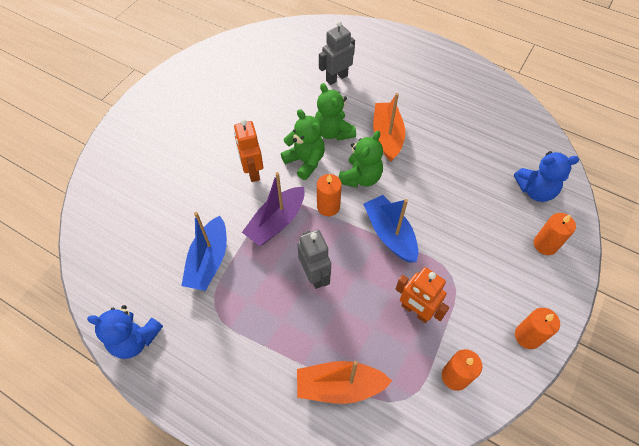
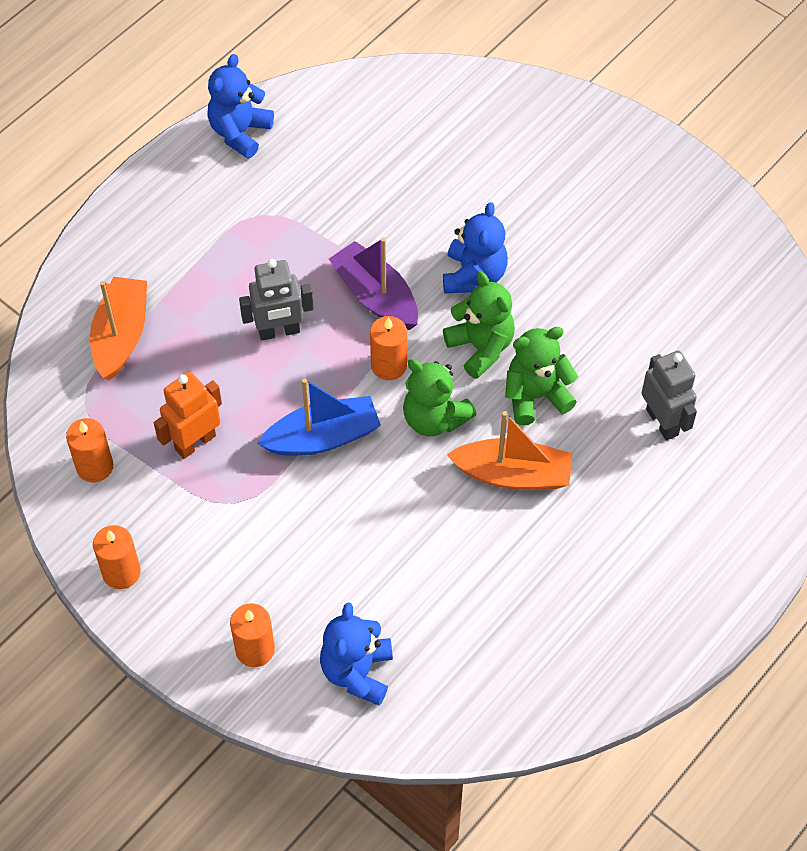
camera: 100 degrees right, 0 degrees up
blue boat [181,212,227,291] -> none
orange robot [234,119,263,182] -> blue teddy bear [443,202,508,294]
green teddy bear [281,109,325,180] -> green teddy bear turned 90 degrees counterclockwise [443,272,515,379]

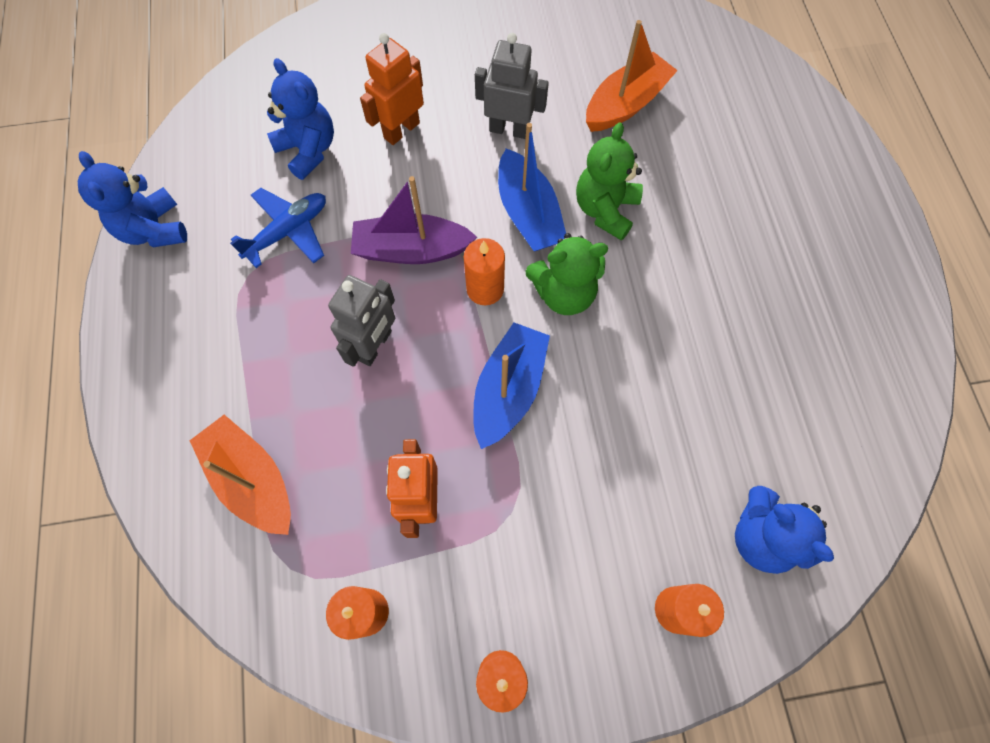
camera: 50 degrees left, 10 degrees up
blue teddy bear [443,202,508,294] -> blue teddy bear moved to [267,58,334,180]
green teddy bear [443,272,515,379] -> blue boat [498,123,566,252]
orange boat [447,411,573,489] -> orange boat moved to [586,20,678,132]
grey robot [642,351,697,441] -> grey robot moved to [475,33,549,139]
none -> blue plane [230,188,326,268]
none -> orange robot [360,33,424,145]

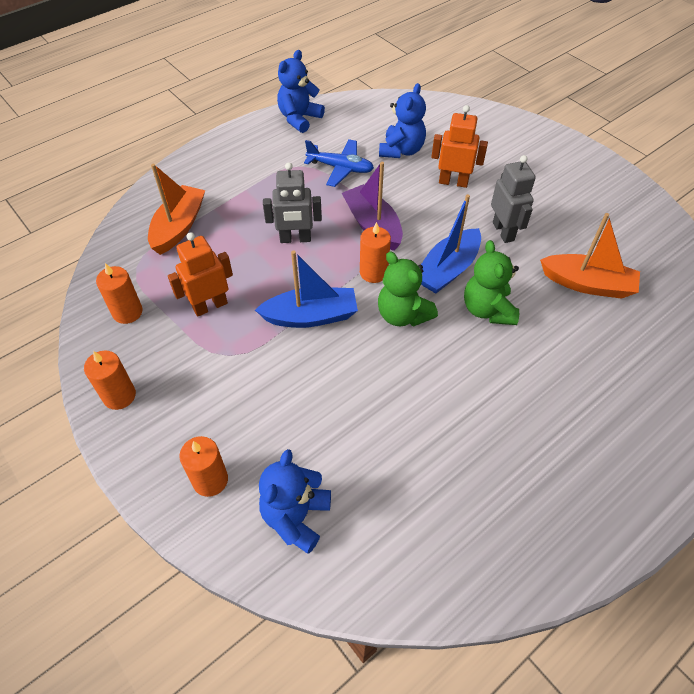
camera: 60 degrees right, 15 degrees down
green teddy bear [576,122,643,241] -> green teddy bear turned 90 degrees counterclockwise [464,240,519,325]

